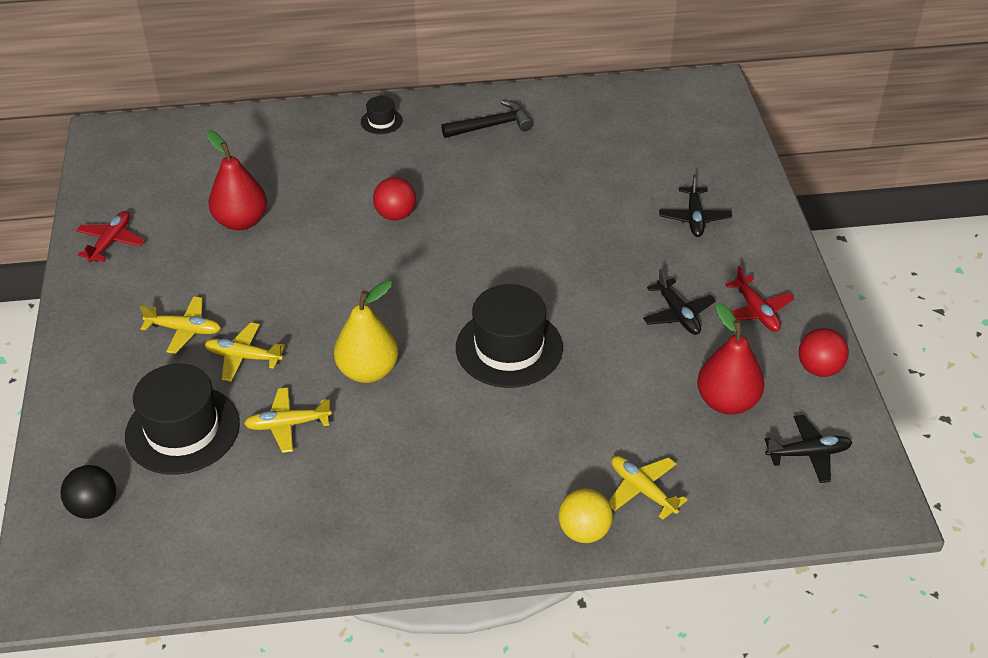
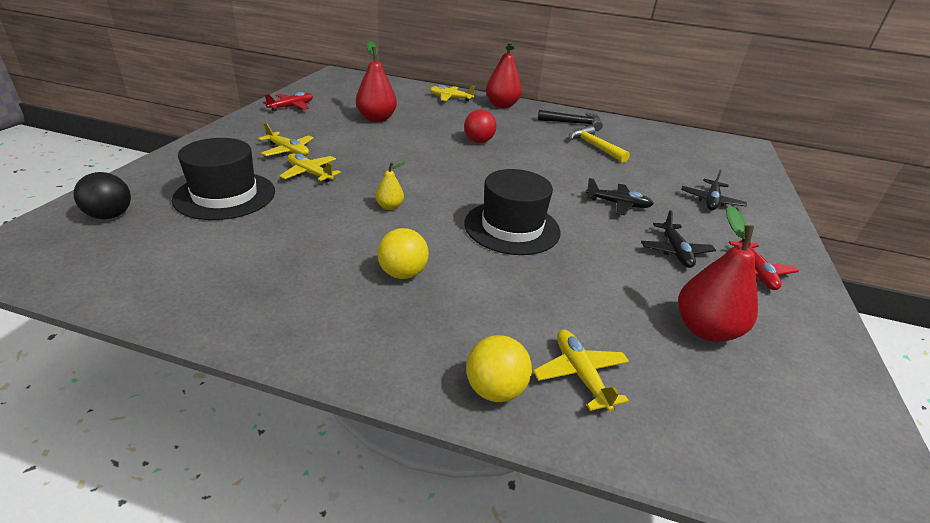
camera: 20 degrees right, 10 degrees down
yellow plane [244,387,332,453] -> yellow plane moved to [429,85,475,101]
yellow pear [334,280,399,383] -> yellow pear [375,162,405,210], size x0.52
black hat [361,96,403,134] -> red pear [486,42,522,108]
black plane [765,415,852,483] -> black plane moved to [585,178,654,215]
red ball [799,328,849,377] -> none
none -> yellow ball [377,228,429,279]
none -> yellow hammer [569,126,630,163]

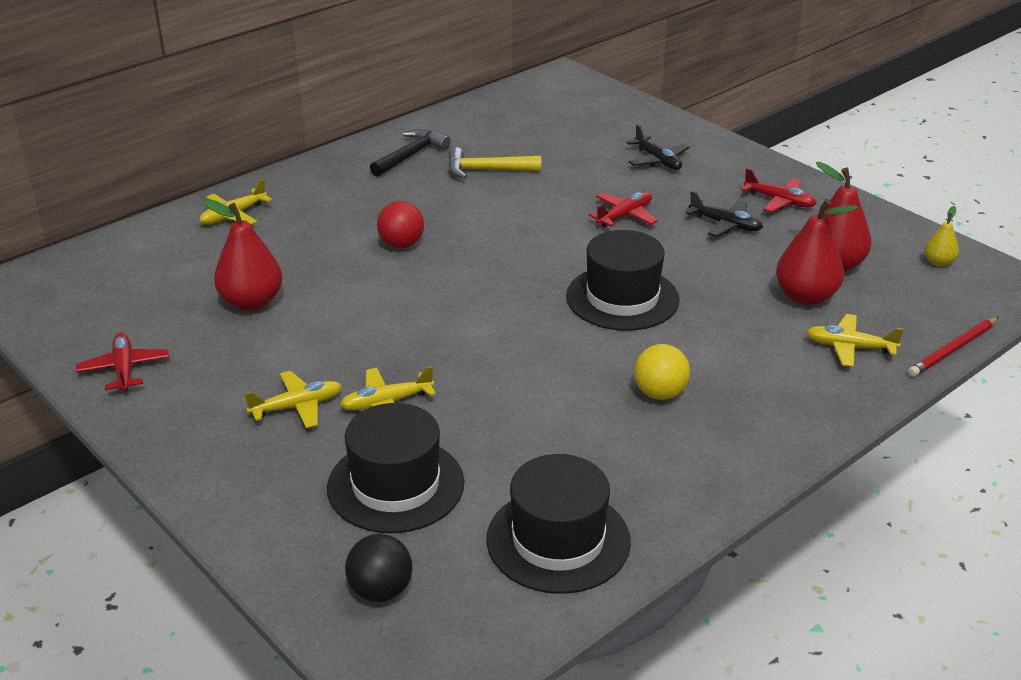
camera: 55 degrees left, 0 degrees up
yellow pear [375,162,405,210] -> yellow pear moved to [925,206,959,266]
yellow ball [466,335,532,402] -> none
red pear [486,42,522,108] -> red pear moved to [776,199,858,305]
black plane [585,178,654,215] -> red plane [588,192,658,227]
none -> black hat [486,454,631,594]
none -> red pencil [908,317,999,377]

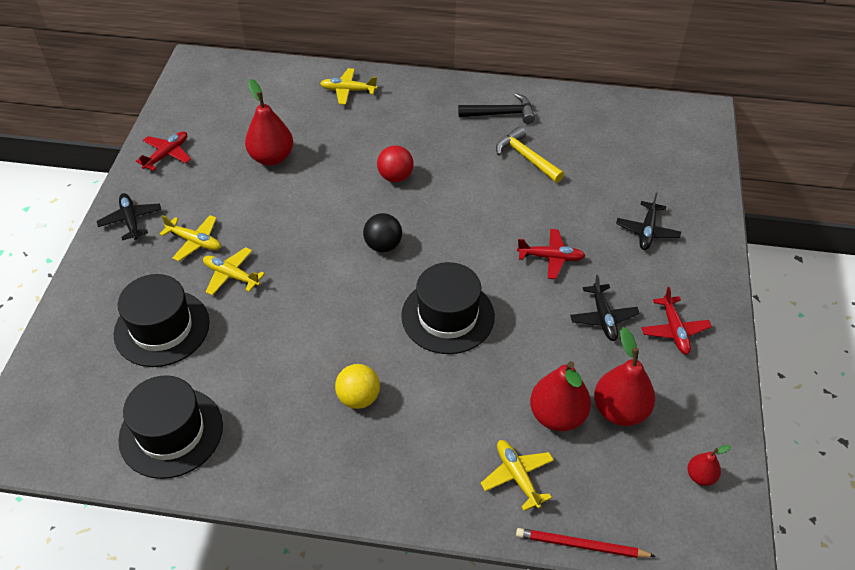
camera: 50 degrees right, 15 degrees up
black ball [345,534,413,602] -> black ball moved to [363,213,402,252]
yellow pear [925,206,959,266] -> red pear [687,445,731,486]
none -> black plane [97,193,161,240]

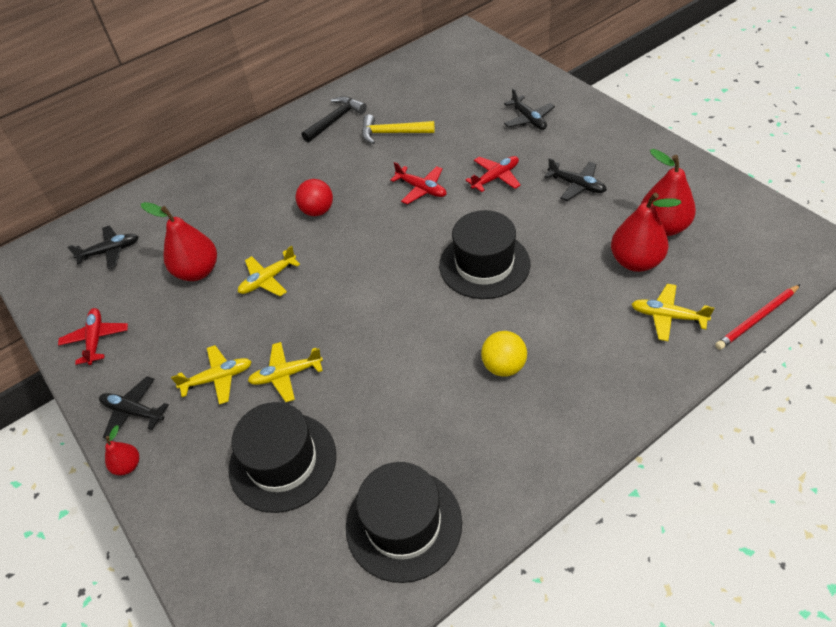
camera: 40 degrees left, 0 degrees up
yellow plane [320,68,377,105] -> yellow plane moved to [238,246,300,296]
black ball [363,213,402,252] -> none
red plane [641,287,712,355] -> red plane moved to [390,162,446,204]
red pear [687,445,731,486] -> red pear moved to [105,425,139,476]
none -> black plane [67,225,139,269]

